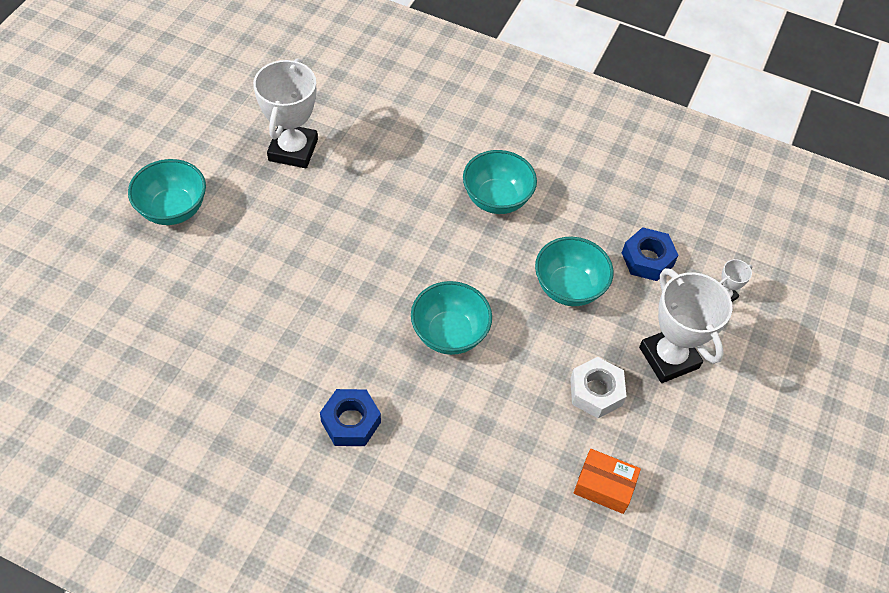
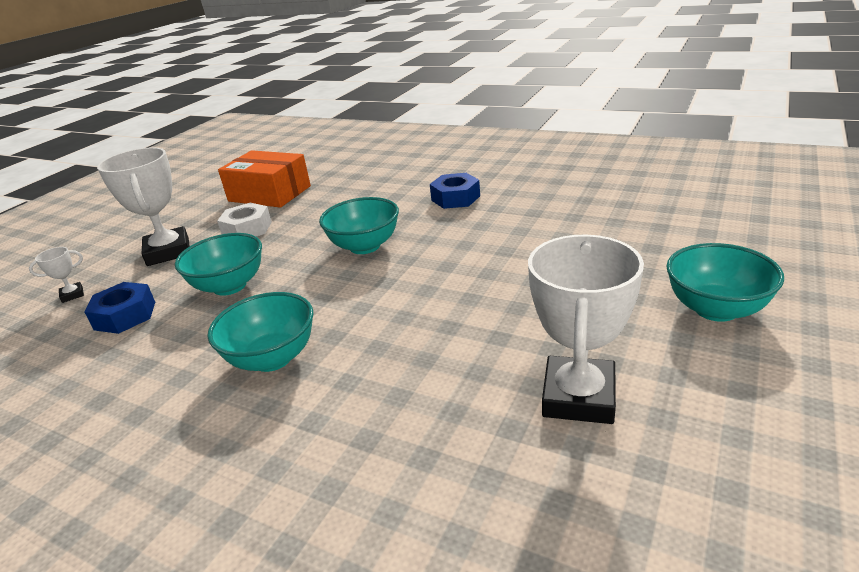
camera: 170 degrees left, 25 degrees down
orange box [574,449,641,514] -> orange box [218,150,311,208], size x1.72

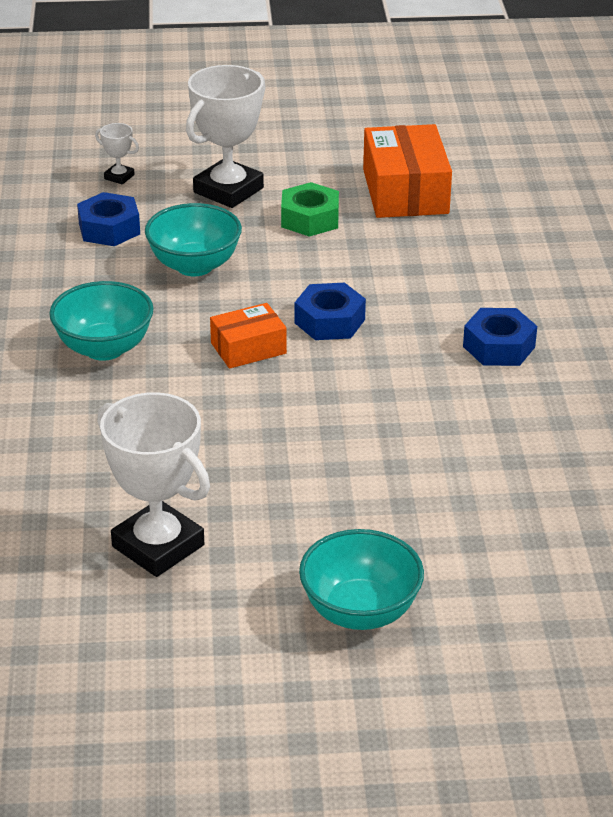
camera: 55 degrees right, 5 degrees up
white nut [217,203,272,236] -> green nut [281,182,339,237]
turquoise bowl [319,197,399,254] -> blue nut [295,283,366,340]
white trophy [528,235,644,424] -> white trophy turned 60 degrees clockwise [97,392,210,577]
none -> orange box [210,303,287,369]

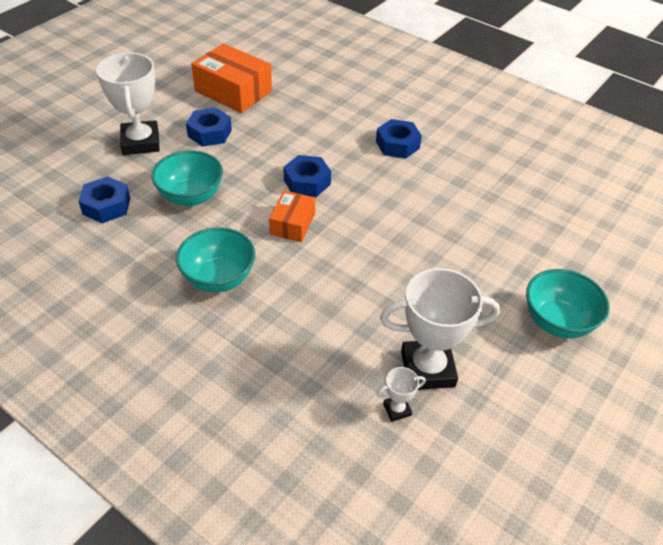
camera: 50 degrees left, 10 degrees up
white trophy [95,123,139,185] -> white trophy moved to [376,367,426,422]
green nut [281,182,339,237] -> blue nut [186,108,232,147]

